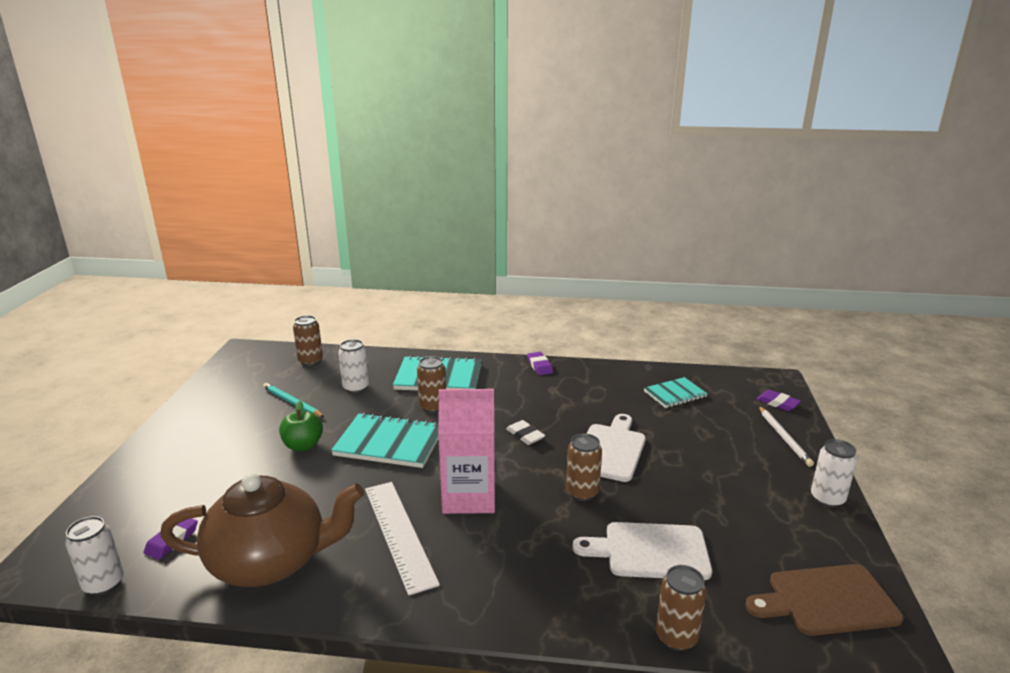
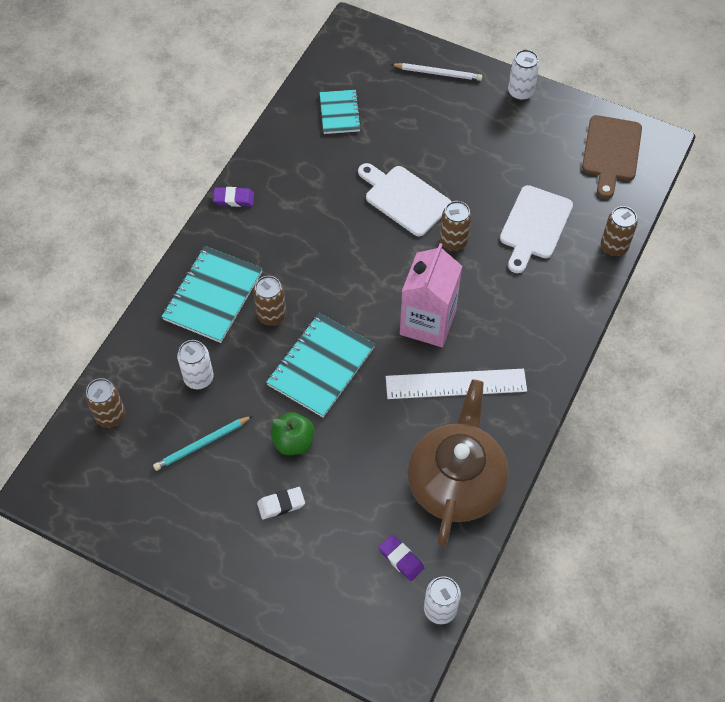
camera: 70 degrees left, 35 degrees up
white eraser [506,420,545,445] -> white eraser moved to [257,487,305,519]
purple eraser [756,390,801,411] -> none

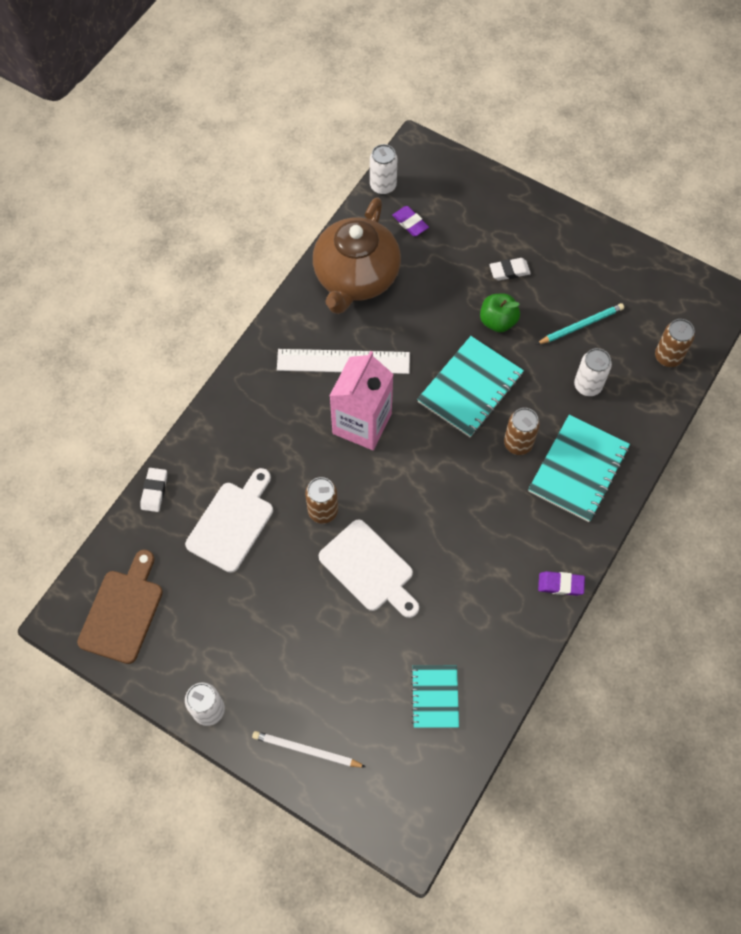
camera: 175 degrees left, 5 degrees up
brown can [601,206,638,257] -> white eraser [141,468,167,512]

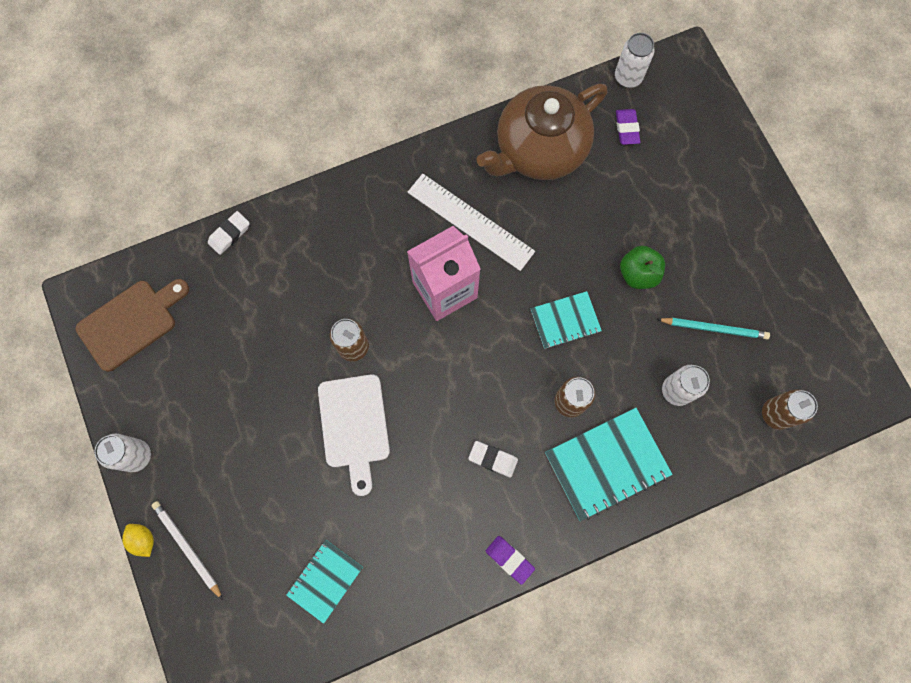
camera: 35 degrees right, 10 degrees up
white cutting board [185,468,273,573] -> none
turquoise notebook [417,336,524,437] -> turquoise notebook [530,291,602,349], size x0.61
white eraser [489,258,531,280] -> white eraser moved to [468,441,518,478]
none -> yellow lemon [122,524,154,557]

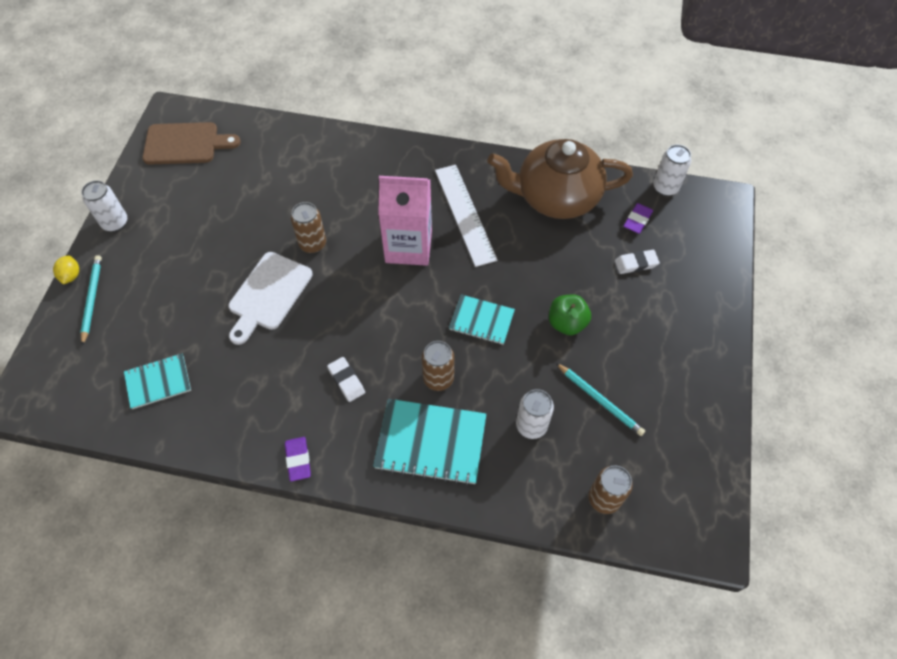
camera: 35 degrees right, 15 degrees down
white pencil [151,501,223,600] -> turquoise pencil [80,255,102,346]
white eraser [208,211,250,255] -> white eraser moved to [615,250,660,274]

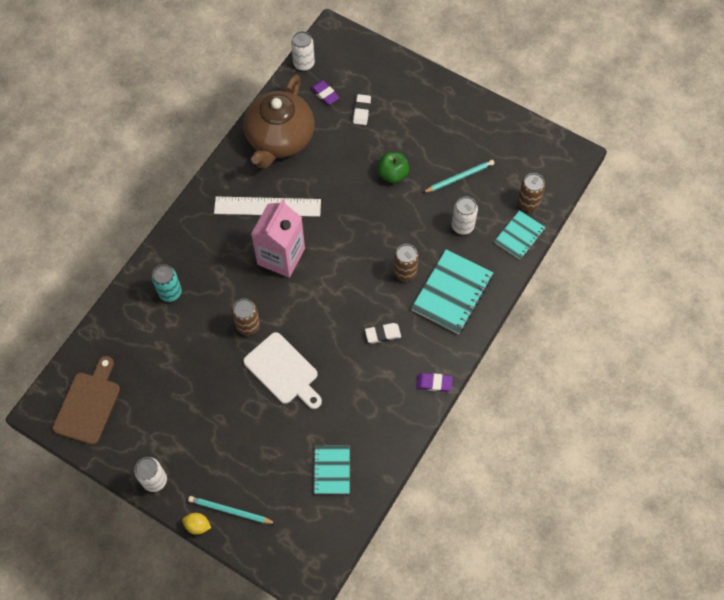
camera: 70 degrees left, 5 degrees up
turquoise notebook [449,295,515,345] -> turquoise notebook moved to [494,210,546,260]
none -> turquoise can [152,264,182,302]

